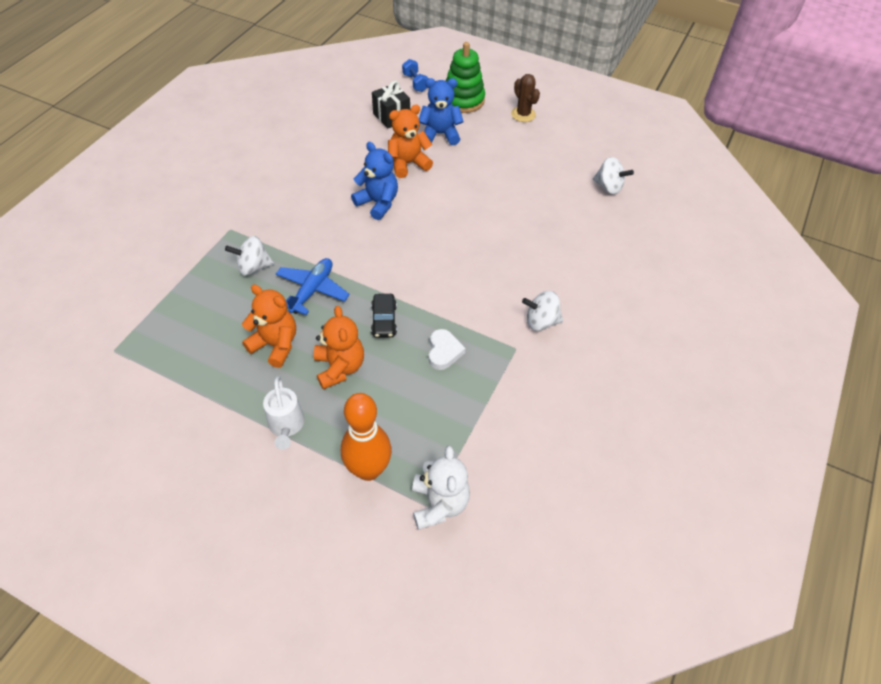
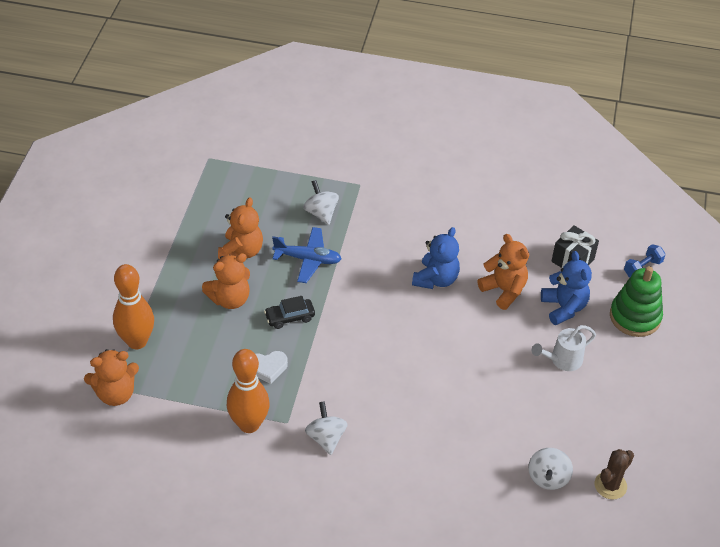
camera: 75 degrees right, 5 degrees down
white watering can [263,376,305,450] -> white watering can moved to [532,325,596,371]
white teddy bear [412,446,470,530] -> orange teddy bear [84,349,139,406]
brown cactus [511,74,540,122] -> brown cactus moved to [595,449,634,499]
none -> orange bowling pin [227,349,270,433]

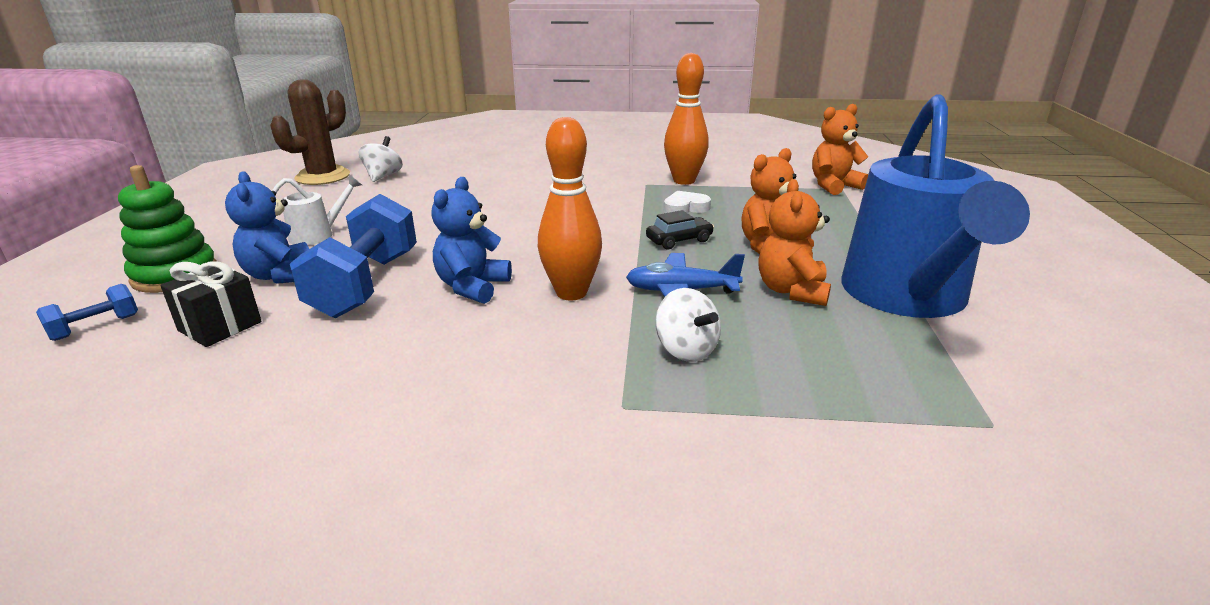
camera: 175 degrees right, 20 degrees down
orange bowling pin [113,264,154,349] -> orange bowling pin moved to [538,117,602,300]
white spinning top [305,401,348,455] -> none
orange teddy bear [478,234,529,310] -> blue dumbbell [290,194,417,318]
brown cactus [595,449,634,499] -> brown cactus [270,79,350,185], size x1.65
none -> blue watering can [841,94,1030,318]

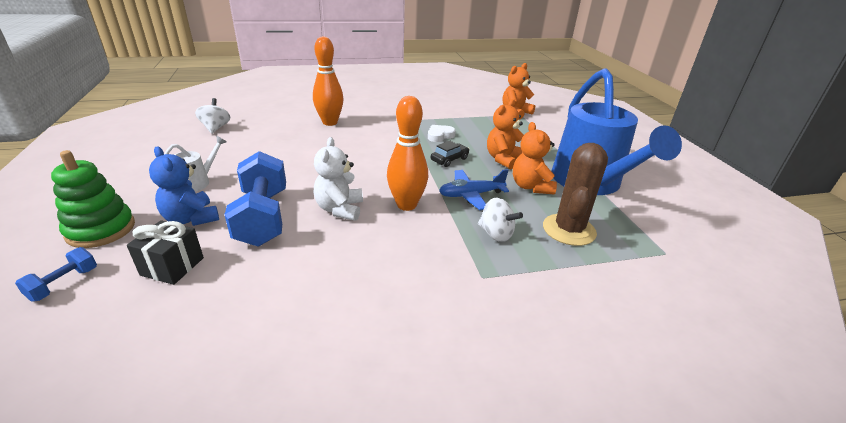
camera: 20 degrees left, 5 degrees up
brown cactus [270,79,350,185] -> brown cactus moved to [543,143,608,246]
blue teddy bear [431,177,512,304] -> white teddy bear [314,137,363,221]
orange bowling pin [664,53,709,185] -> orange bowling pin moved to [313,36,343,126]

